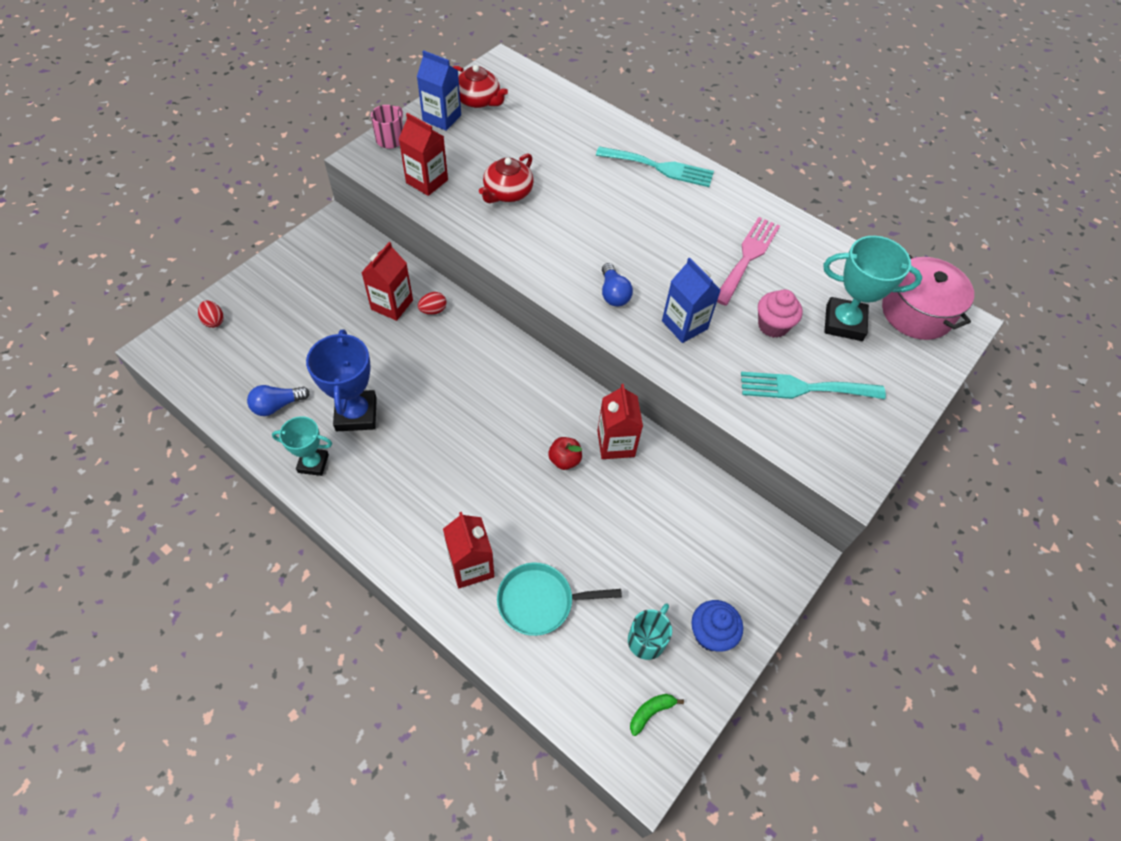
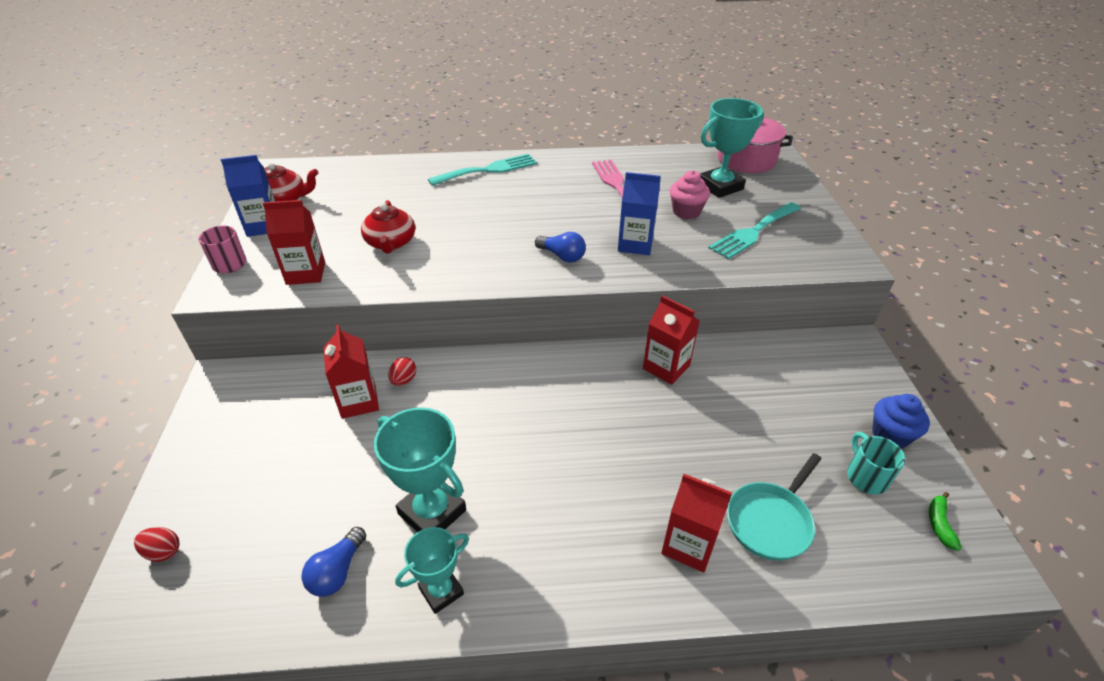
camera: 40 degrees left, 15 degrees down
blue trophy [306,329,377,431] -> turquoise trophy [374,407,466,532]
red apple [548,437,582,470] -> none

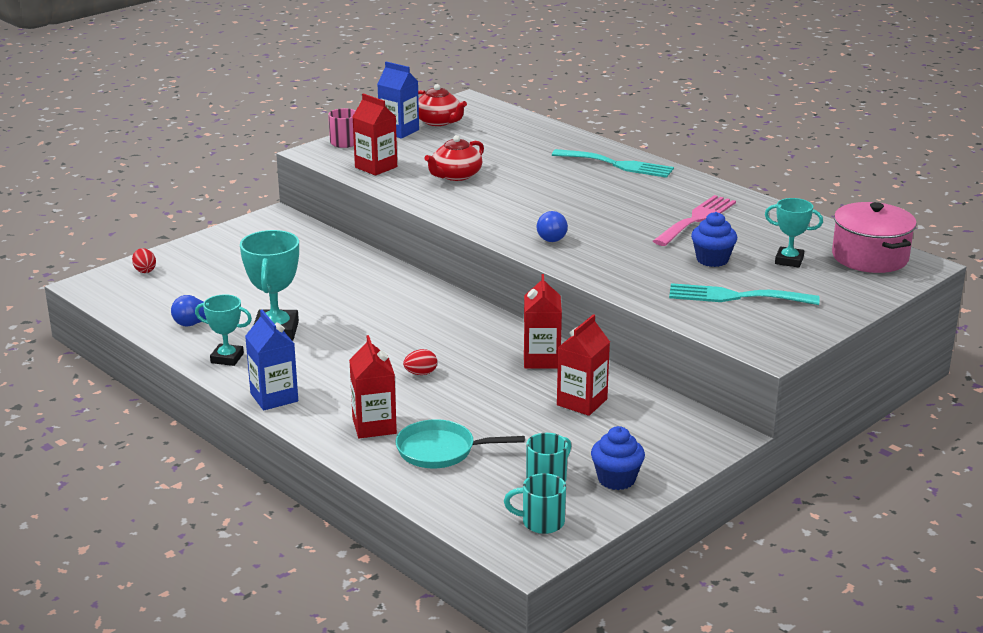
camera: 50 degrees right, 15 degrees down
red carton [323,325,379,419] -> red carton moved to [557,314,610,416]
red egg [388,357,416,386] -> red egg moved to [403,349,437,375]
blue carton [618,172,661,255] -> blue carton moved to [245,310,298,410]
pink cupcake [670,170,710,219] -> blue cupcake [691,212,737,267]
turquoise trophy [700,98,764,198] -> turquoise trophy [765,198,823,268], size x0.62
green banana [929,492,961,551] -> turquoise mug [504,473,566,534]

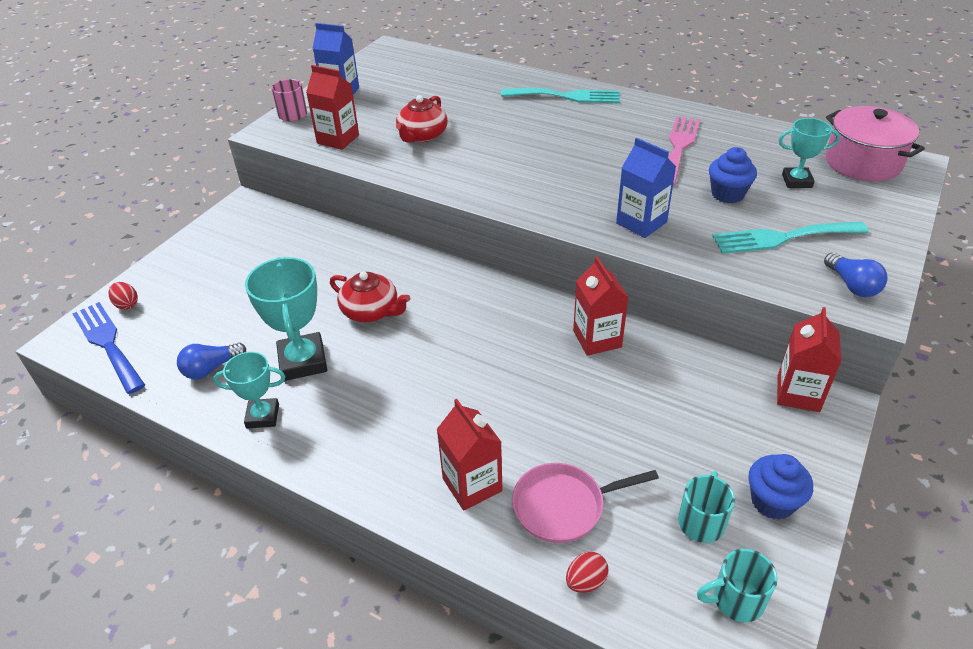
camera: 15 degrees left, 15 degrees up
blue carton [245,310,298,410] -> blue carton moved to [616,138,676,238]
turquoise pan [396,419,525,468] -> pink pan [512,463,659,543]
red egg [403,349,437,375] -> red egg moved to [566,552,608,593]
red teapot [418,84,467,126] -> red teapot moved to [330,272,410,322]
blue light bulb [537,211,568,242] -> blue light bulb moved to [824,252,888,297]
red carton [557,314,610,416] -> red carton moved to [777,307,841,412]
none -> blue fork [72,302,145,394]

